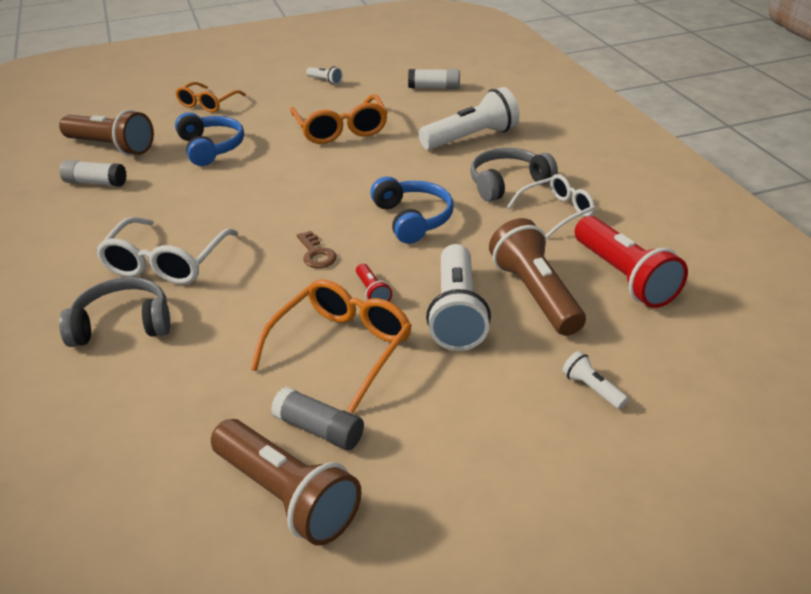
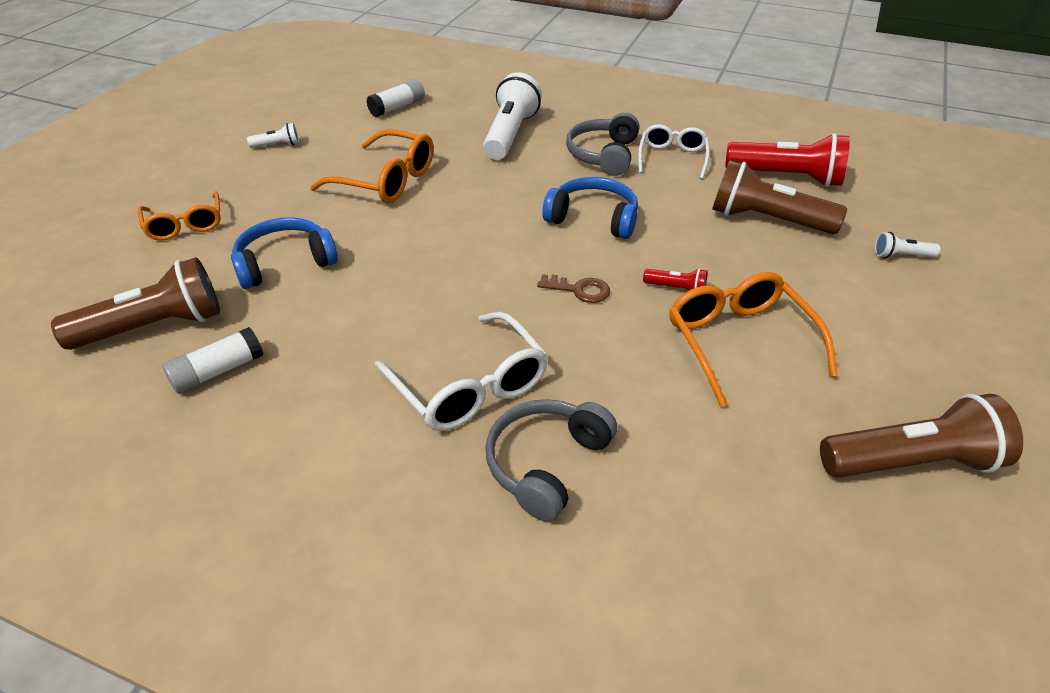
camera: 50 degrees left, 5 degrees up
blue headphones [175,112,244,166] -> blue headphones turned 45 degrees counterclockwise [231,217,338,289]
grey glue stick [271,387,364,450] -> none
white flashlight [426,244,491,351] -> none

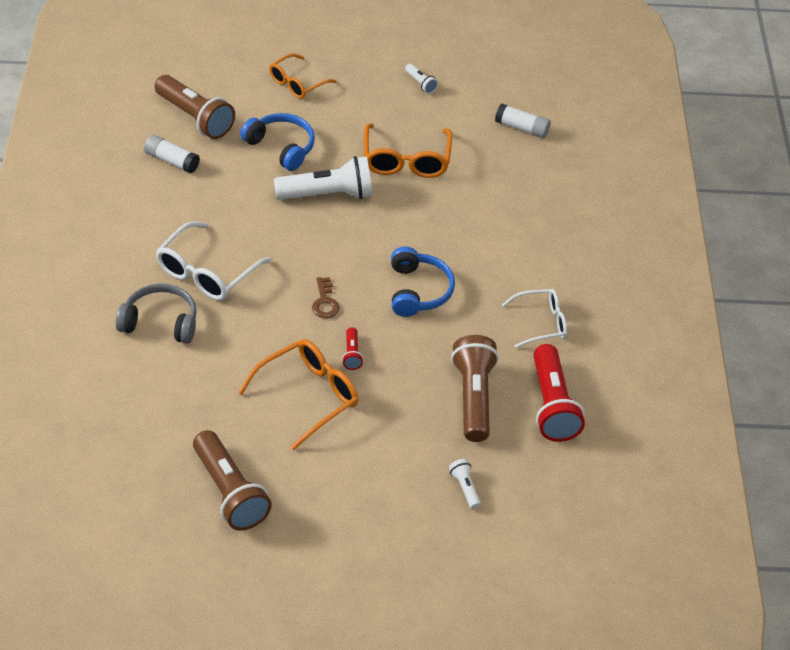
camera: 65 degrees right, 5 degrees up
white flashlight [483,72,542,160] -> white flashlight moved to [274,156,372,200]
grey headphones [566,112,639,176] -> none

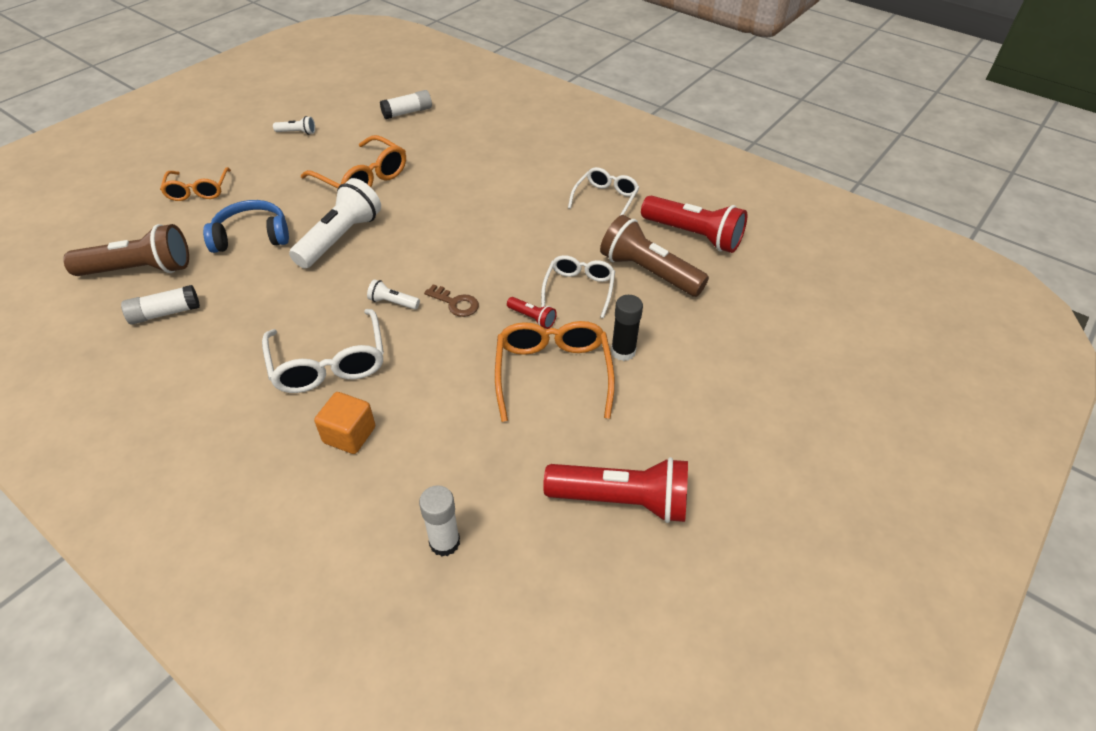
camera: 50 degrees left, 0 degrees up
grey headphones [116,283,197,344] -> orange cube [314,392,375,454]
brown flashlight [193,430,272,531] -> red flashlight [543,457,688,523]
blue headphones [391,246,455,317] -> none
white flashlight [449,459,481,509] -> white flashlight moved to [367,279,420,309]
none -> white glue stick [419,485,460,557]
none -> white glasses [541,255,615,318]
none -> black glue stick [611,295,643,361]

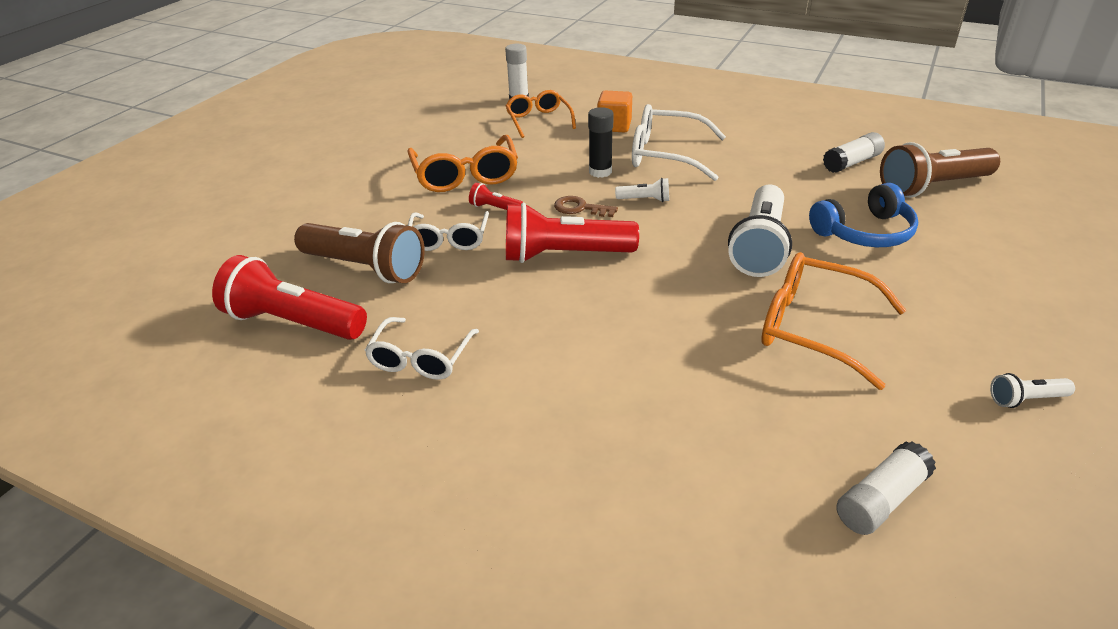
camera: 170 degrees right, 10 degrees down
orange glasses [160,167,231,201] -> orange glasses moved to [506,90,576,138]
white glasses [262,309,384,393] -> white glasses turned 45 degrees counterclockwise [632,104,726,181]
red flashlight [543,457,688,523] -> red flashlight moved to [506,202,639,263]
black glue stick [611,295,643,361] -> black glue stick moved to [588,107,614,178]

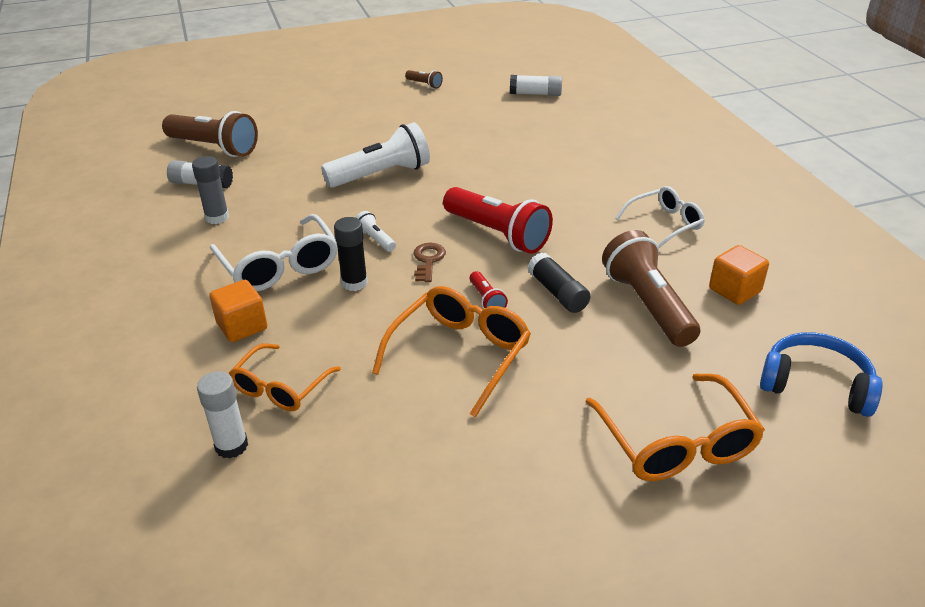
camera: 135 degrees left, 0 degrees up
red flashlight [212,255,367,340] -> orange cube [709,245,769,305]
white glasses [408,211,489,251] -> black glue stick [528,252,590,313]
brown key [554,196,618,217] -> brown key turned 150 degrees counterclockwise [414,243,446,282]
orange glasses [761,252,906,390] -> orange glasses moved to [585,374,765,481]
blue headphones [809,183,918,247] -> blue headphones moved to [760,332,883,417]
white flashlight [990,373,1075,408] -> brown flashlight [405,70,443,89]
none -> grey glue stick [192,156,229,224]

